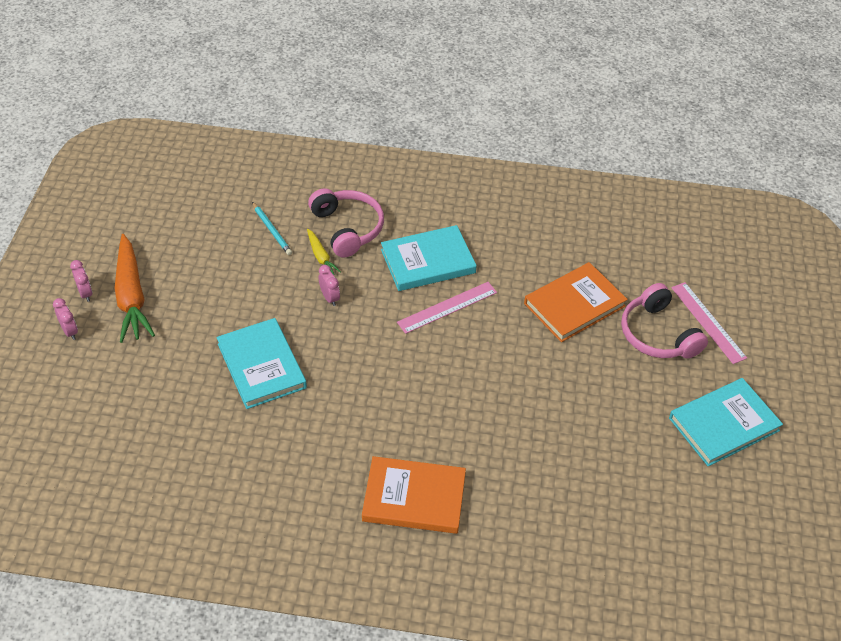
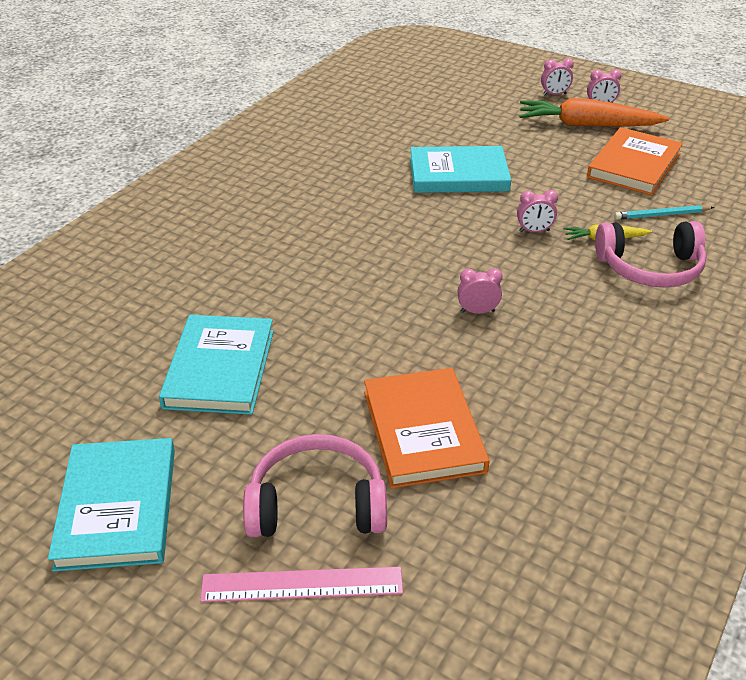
camera: 115 degrees right, 10 degrees down
orange book [362,456,466,534] -> orange book moved to [587,127,683,195]
turquoise book [381,225,477,291] -> turquoise book moved to [159,315,274,415]
pink ruler [397,282,497,334] -> pink clock [457,268,503,314]

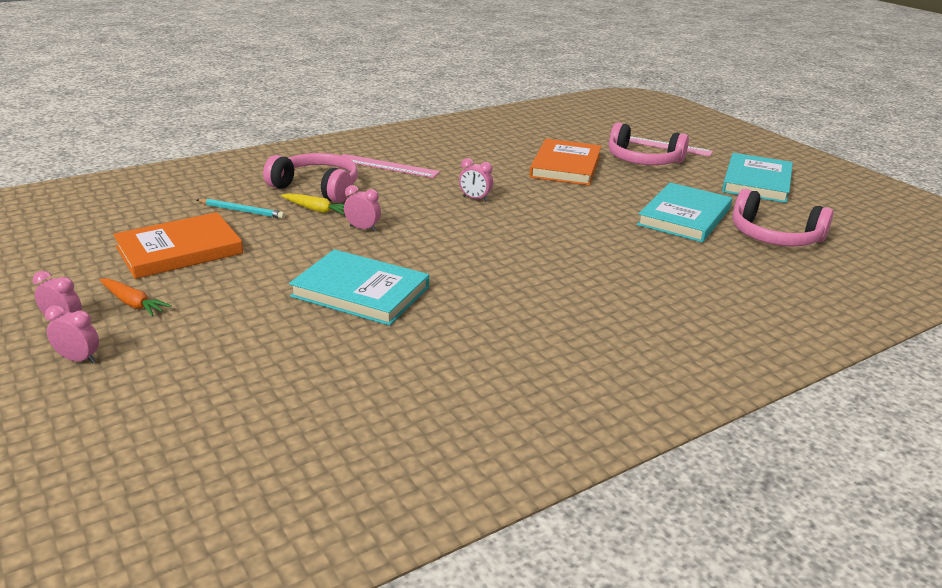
camera: 155 degrees left, 10 degrees down
orange carrot [520,98,669,127] -> orange carrot [100,279,172,316], size x0.50
none -> pink ruler [341,154,440,178]
none -> pink headphones [732,188,834,246]

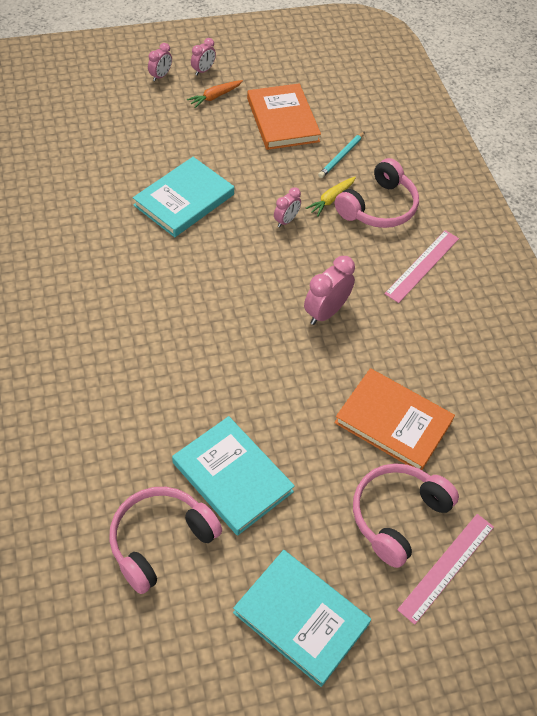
camera: 105 degrees right, 25 degrees up
pink clock [459,158,493,201] -> pink clock [304,256,355,325], size x1.67

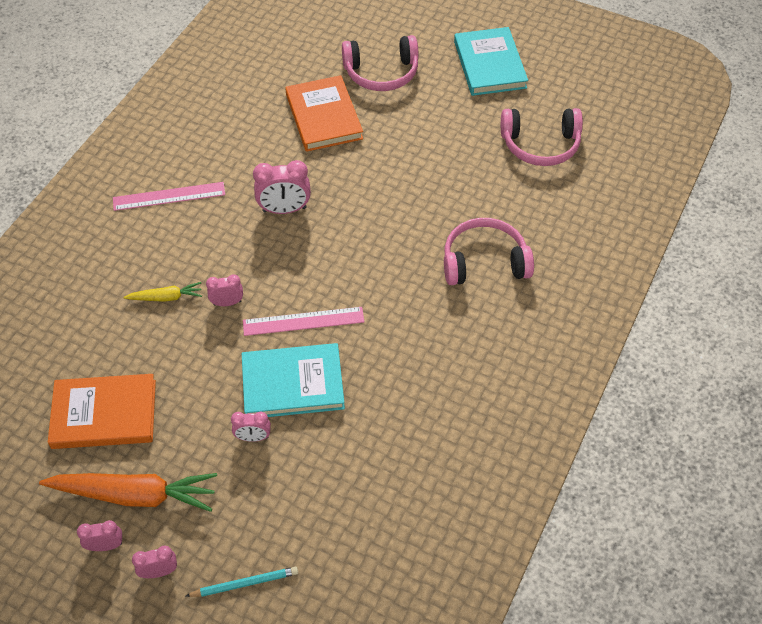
camera: 135 degrees left, 0 degrees up
turquoise book [172,416,295,536] -> none
orange carrot [187,80,243,108] -> orange carrot [39,473,217,512], size x2.01
orange book [247,83,321,150] -> orange book turned 60 degrees clockwise [48,374,156,449]
turquoise pencil [318,132,365,178] -> turquoise pencil moved to [186,567,298,597]
pink headphones [335,158,419,228] -> pink headphones moved to [444,218,534,285]
pink ruler [397,514,494,625] -> pink ruler moved to [243,307,364,336]
none -> pink clock [231,412,271,442]

